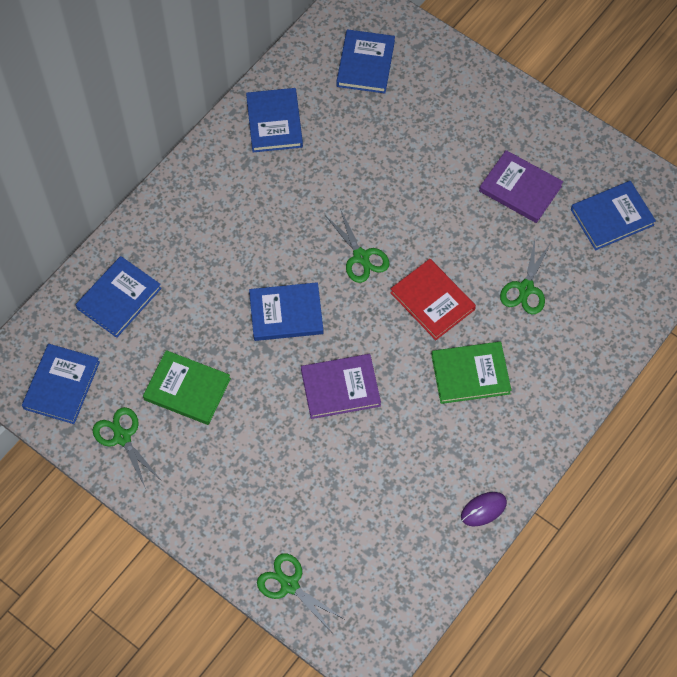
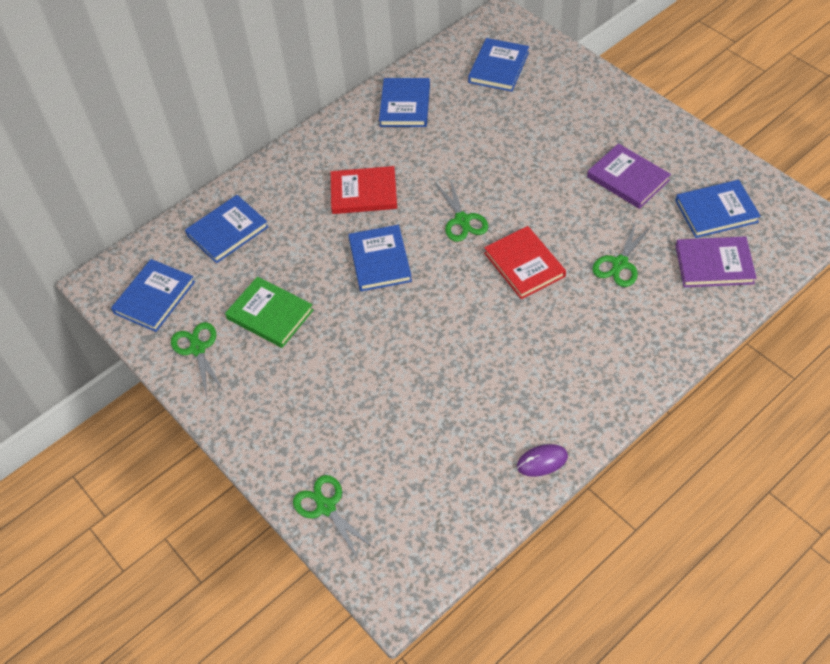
camera: 15 degrees right, 10 degrees down
blue book [249,282,323,341] -> blue book turned 75 degrees clockwise [349,225,412,291]
purple book [301,354,381,419] -> purple book moved to [676,236,756,287]
green book [431,342,511,404] -> none
none -> red book [331,166,397,214]

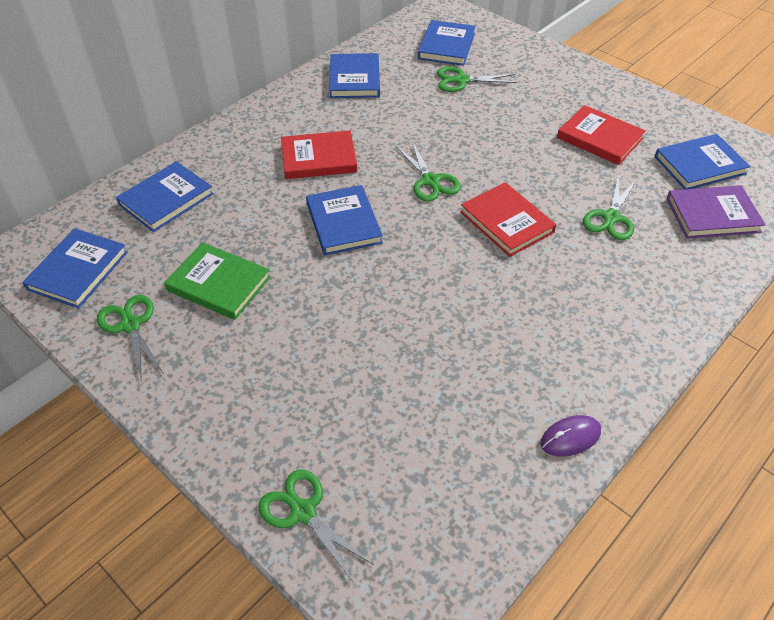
camera: 10 degrees left, 5 degrees down
purple book [587,143,671,209] -> red book [557,105,646,165]
none -> green scissors [437,67,517,92]

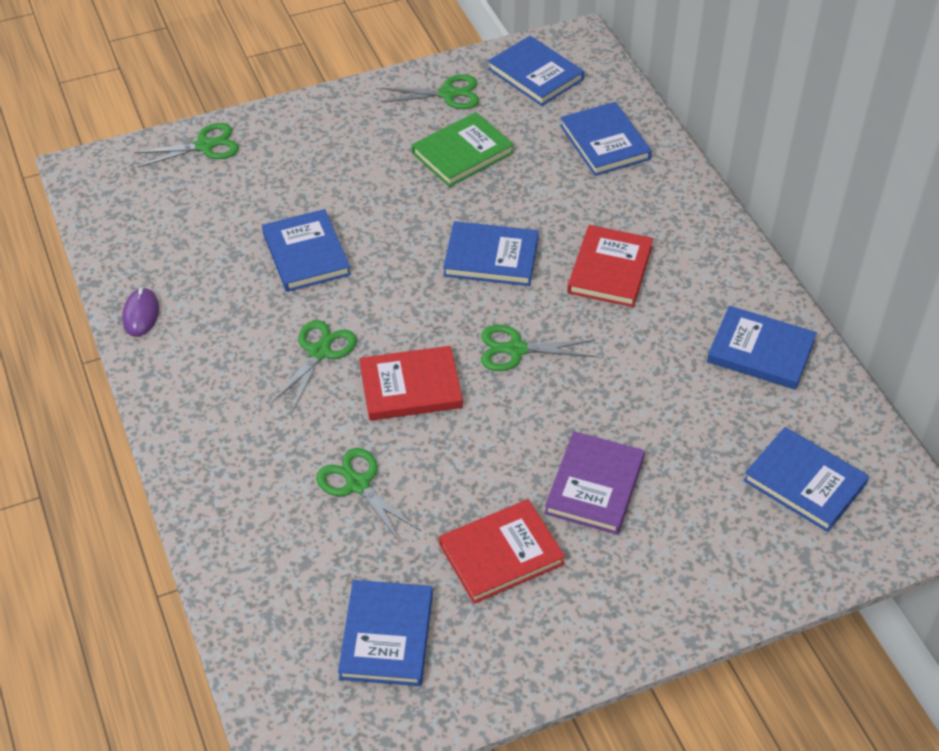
camera: 115 degrees right, 0 degrees up
green scissors [437,67,517,92] -> green scissors moved to [272,320,357,410]
purple book [666,185,766,239] -> purple book moved to [544,431,645,535]
none -> blue book [262,209,351,292]

